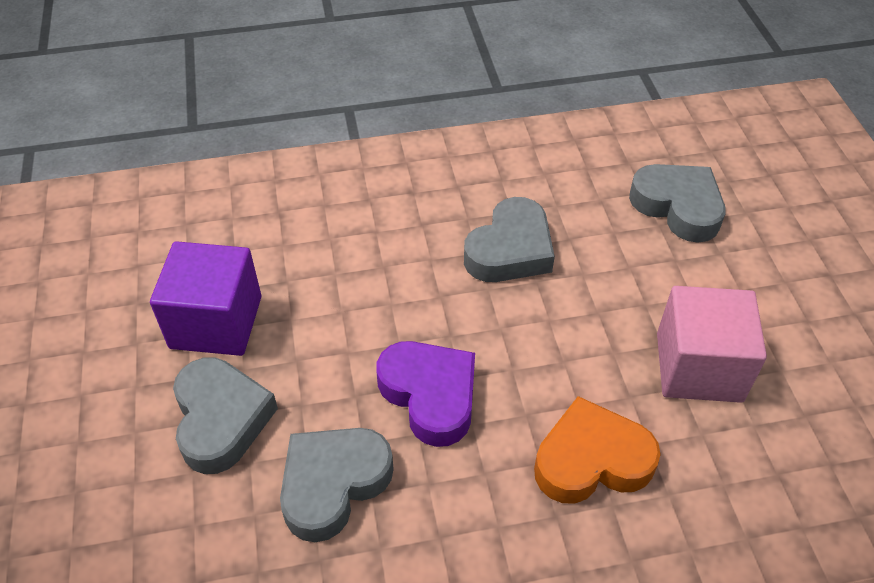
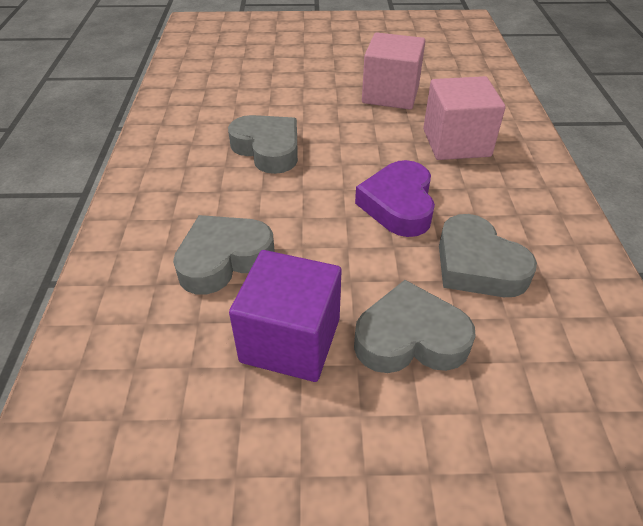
camera: 80 degrees left, 5 degrees down
purple heart [376,341,475,447] -> purple heart turned 60 degrees counterclockwise [355,160,435,237]
orange heart [534,396,661,503] -> pink cube [423,76,506,160]
grey heart [629,164,725,243] -> grey heart moved to [173,215,274,295]

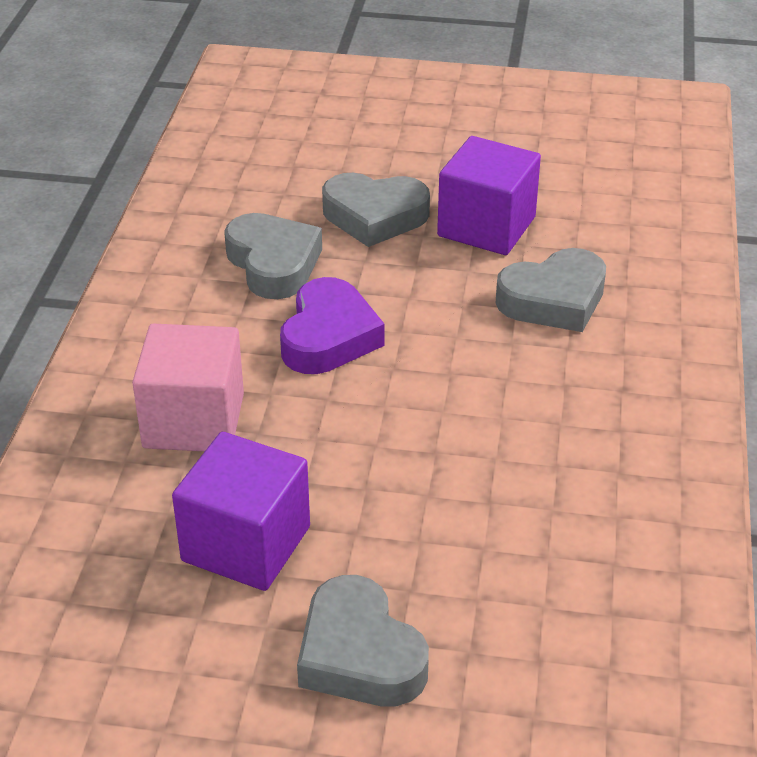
camera: 170 degrees left, 5 degrees down
grey heart [228,115,298,174] -> grey heart moved to [297,575,429,707]
pink cube [362,32,425,110] -> purple cube [172,432,310,591]

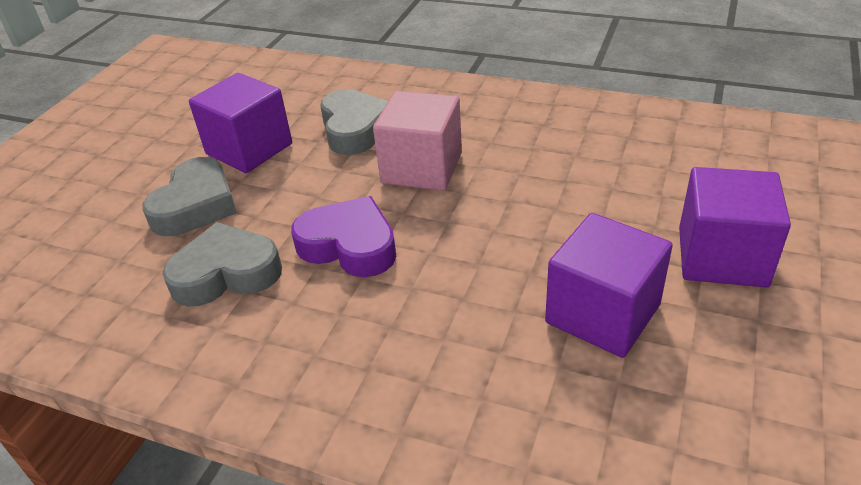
camera: 75 degrees left, 0 degrees up
pink cube [132,324,244,451] -> pink cube moved to [373,91,462,191]
grey heart [297,575,429,707] -> purple cube [679,167,791,287]

